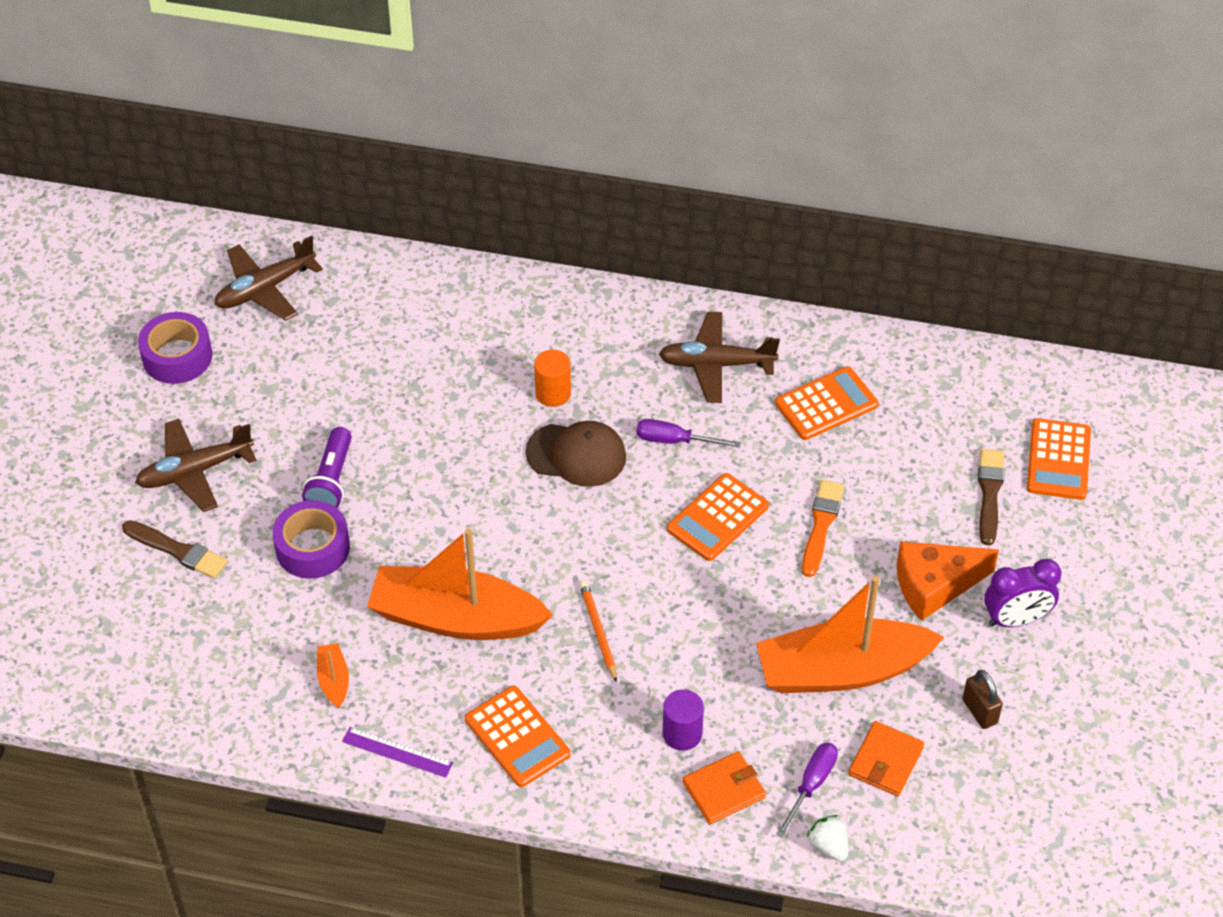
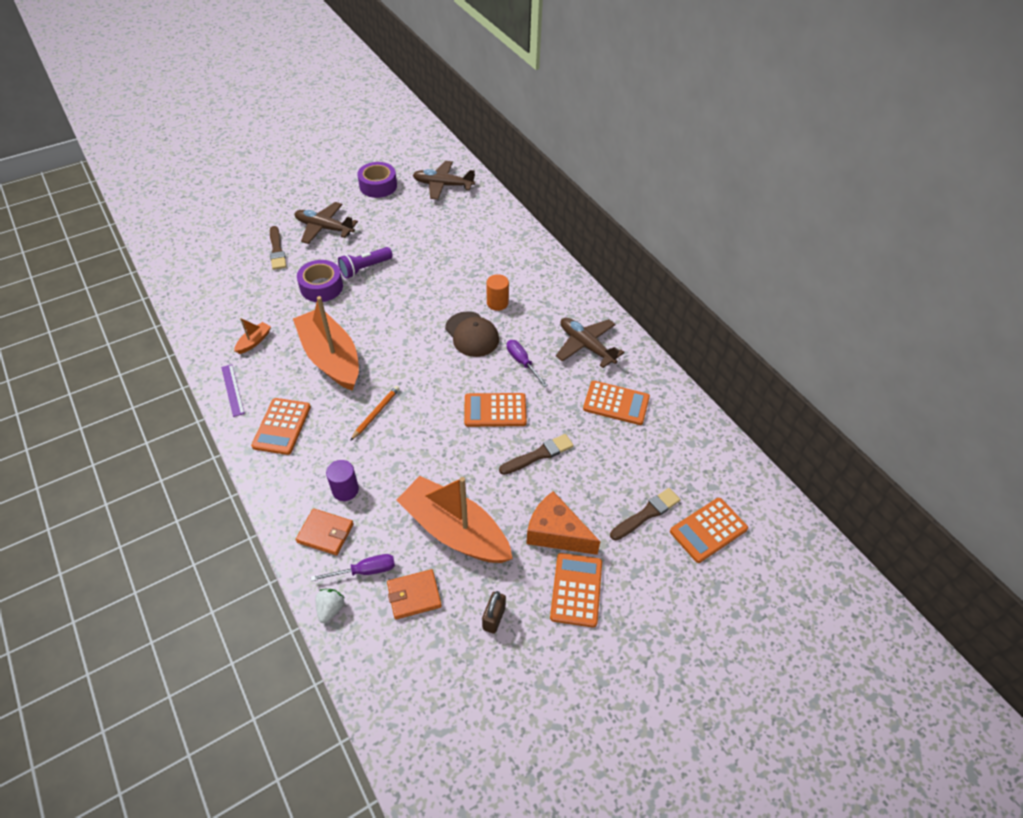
camera: 45 degrees right, 0 degrees up
orange brush [802,480,844,577] -> brown brush [499,434,574,475]
purple clock [984,559,1061,627] -> orange calculator [550,553,602,628]

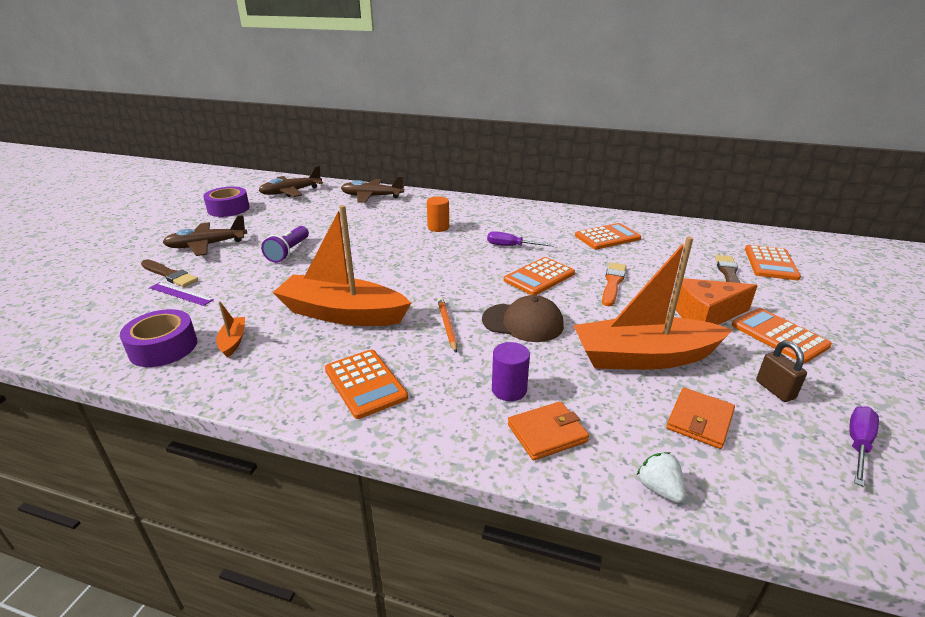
camera: 40 degrees left, 20 degrees down
purple ruler [221,364,245,417] -> purple ruler moved to [149,282,214,306]
purple tape [297,260,343,302] -> purple tape moved to [120,309,197,367]
purple screwdriver [311,554,395,581] -> purple screwdriver moved to [849,406,879,487]
brown cap [445,312,499,357] -> brown cap moved to [482,295,564,342]
brown brush [499,434,574,475] -> orange brush [602,262,626,306]
brown plane [556,318,625,368] -> brown plane moved to [341,176,404,203]

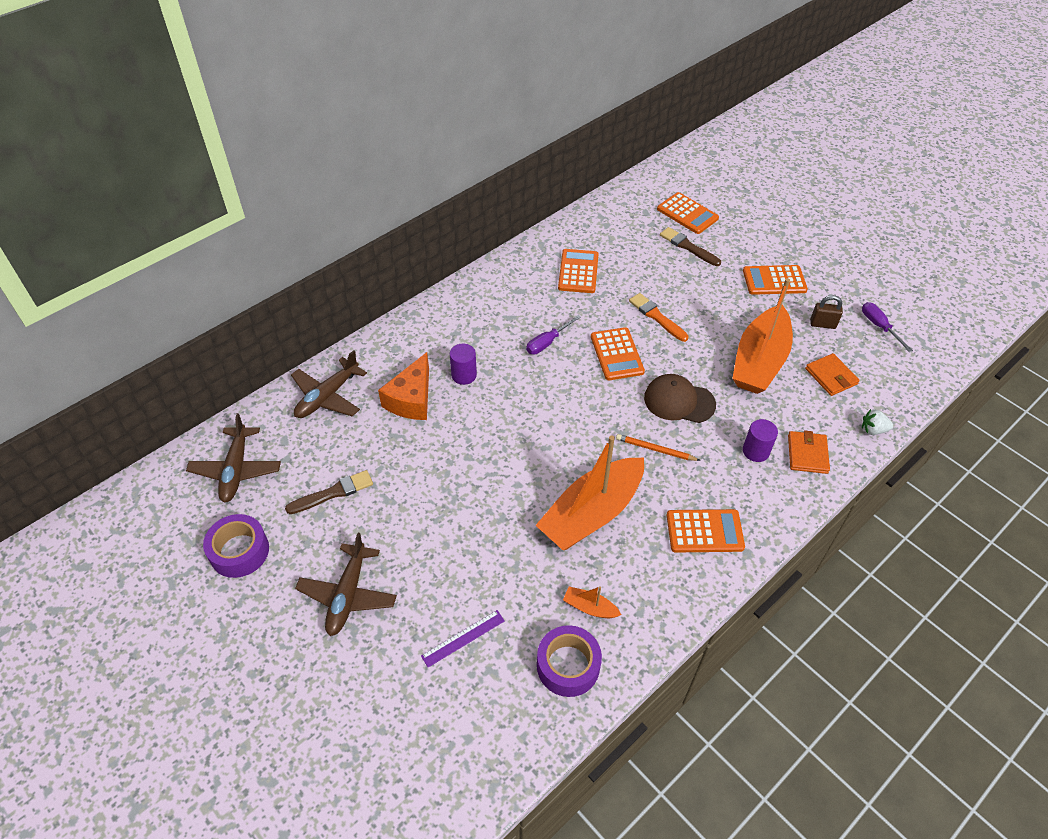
camera: 60 degrees left, 20 degrees up
brown brush [141,259,198,287] -> brown brush moved to [285,470,373,514]
purple flashlight [261,226,309,263] -> none
orange cylinder [427,196,449,232] -> purple cylinder [450,344,477,385]
brown cap [482,295,564,342] -> brown cap turned 120 degrees counterclockwise [644,374,716,423]
orange cheese [676,278,758,325] -> orange cheese moved to [378,352,429,420]

